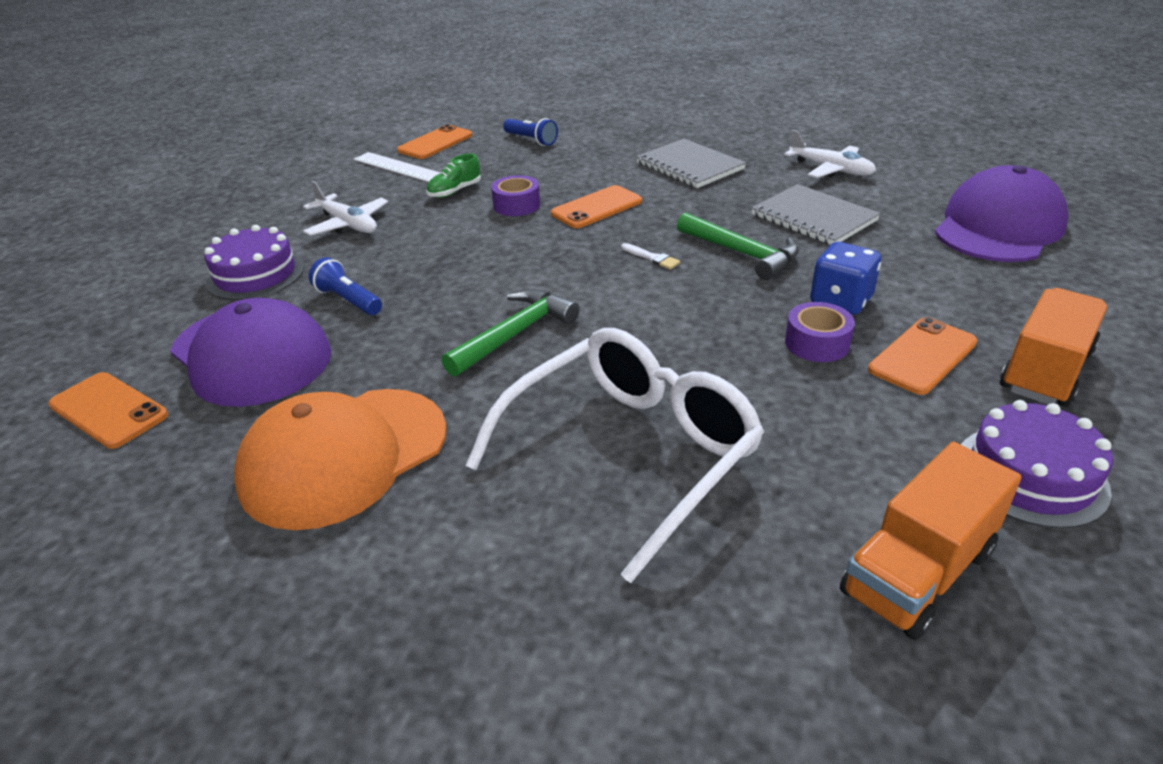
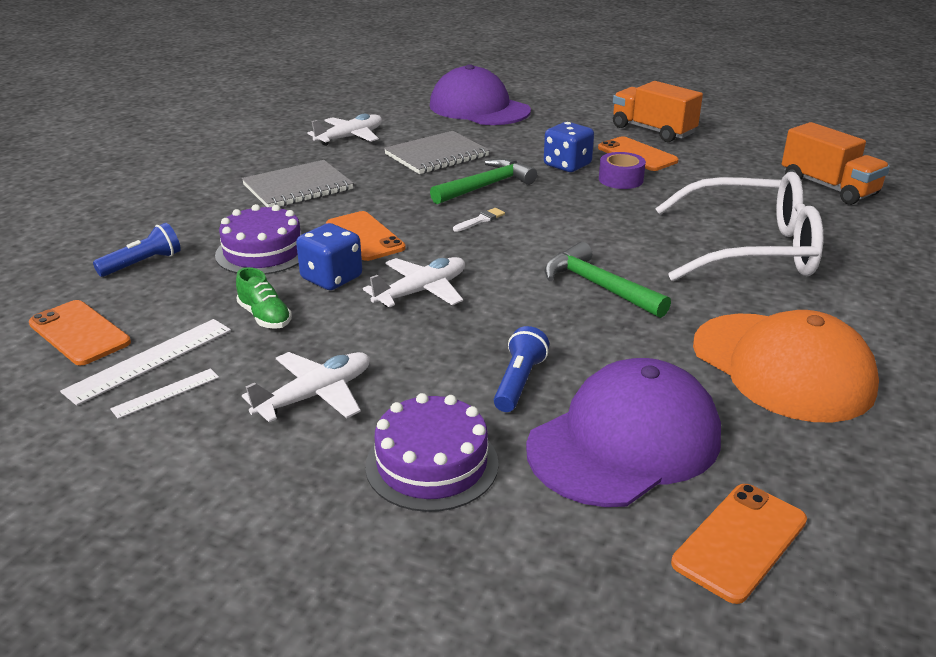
camera: 85 degrees left, 5 degrees down
blue flashlight [309,257,382,315] -> blue flashlight turned 150 degrees clockwise [494,326,549,412]
white glasses [465,328,764,583] -> white glasses turned 135 degrees clockwise [655,172,823,281]
purple tape [491,175,540,216] -> blue dice [296,223,362,290]
purple cake [961,400,1113,529] -> purple cake moved to [215,204,301,275]
none -> white ruler [110,368,219,419]
none -> white plane [363,257,465,307]

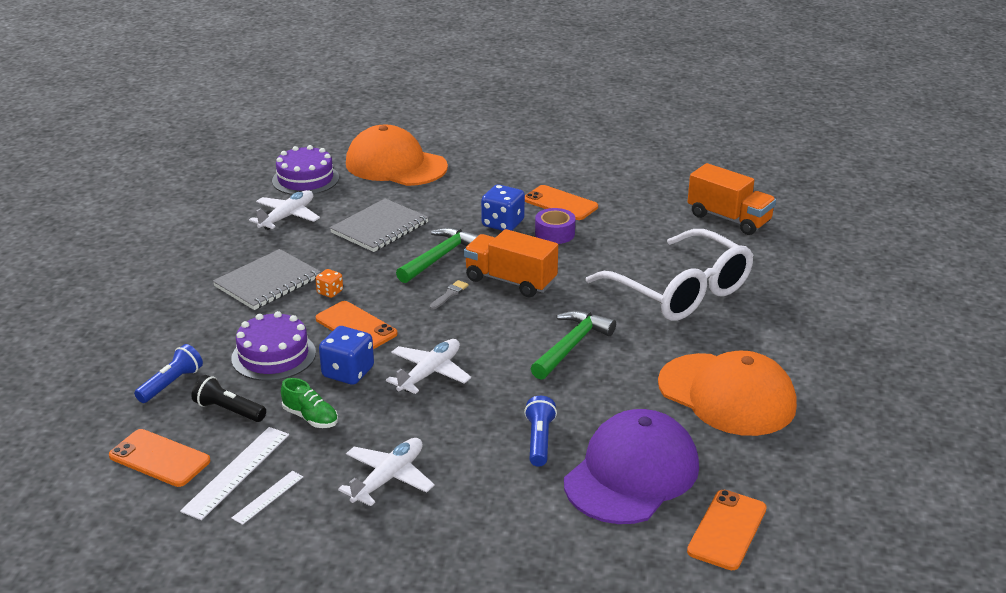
camera: 15 degrees left, 0 degrees up
purple cake [365,393,499,512] -> purple cake moved to [272,145,339,195]
purple cap [430,64,531,125] -> orange cap [346,124,448,186]
white brush [453,208,505,232] -> grey brush [430,280,469,310]
green hammer [544,242,671,318] -> green hammer turned 90 degrees clockwise [531,310,616,380]
orange truck [613,81,703,142] -> orange truck moved to [464,229,558,297]
white glasses [655,172,823,281] -> white glasses turned 60 degrees clockwise [586,229,753,321]
none -> black flashlight [192,375,266,422]
none -> orange dice [315,269,343,298]

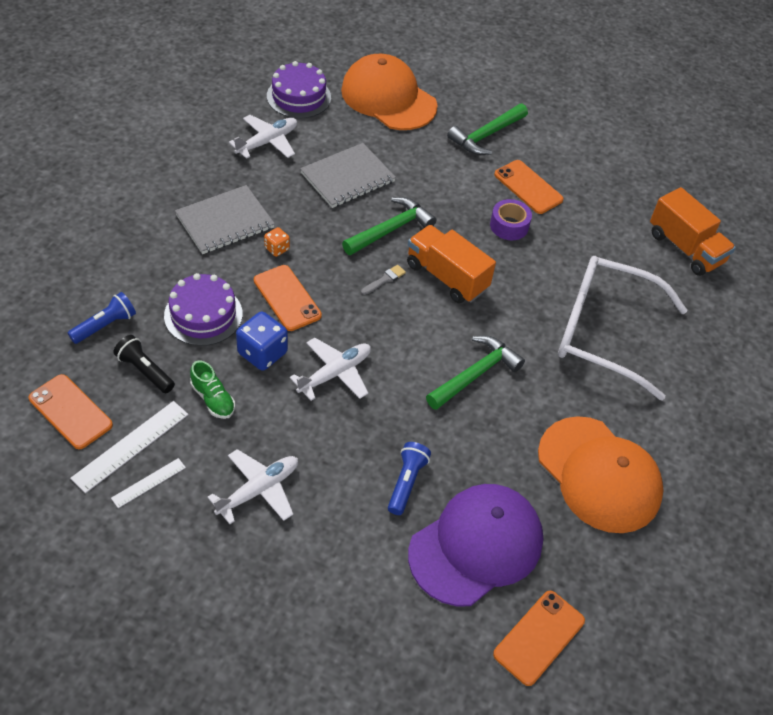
camera: 10 degrees right, 20 degrees up
blue dice [481,185,525,231] -> none
white glasses [586,229,753,321] -> white glasses turned 135 degrees clockwise [558,256,687,401]
none -> green hammer [447,103,528,155]

